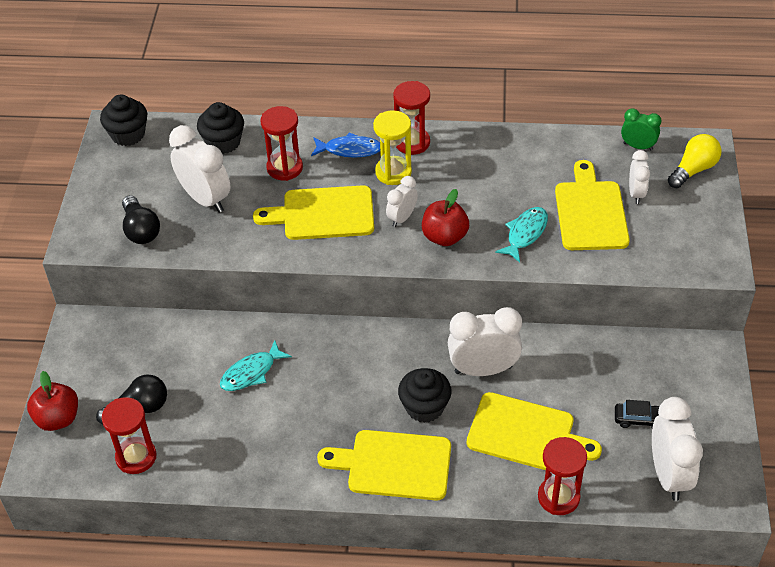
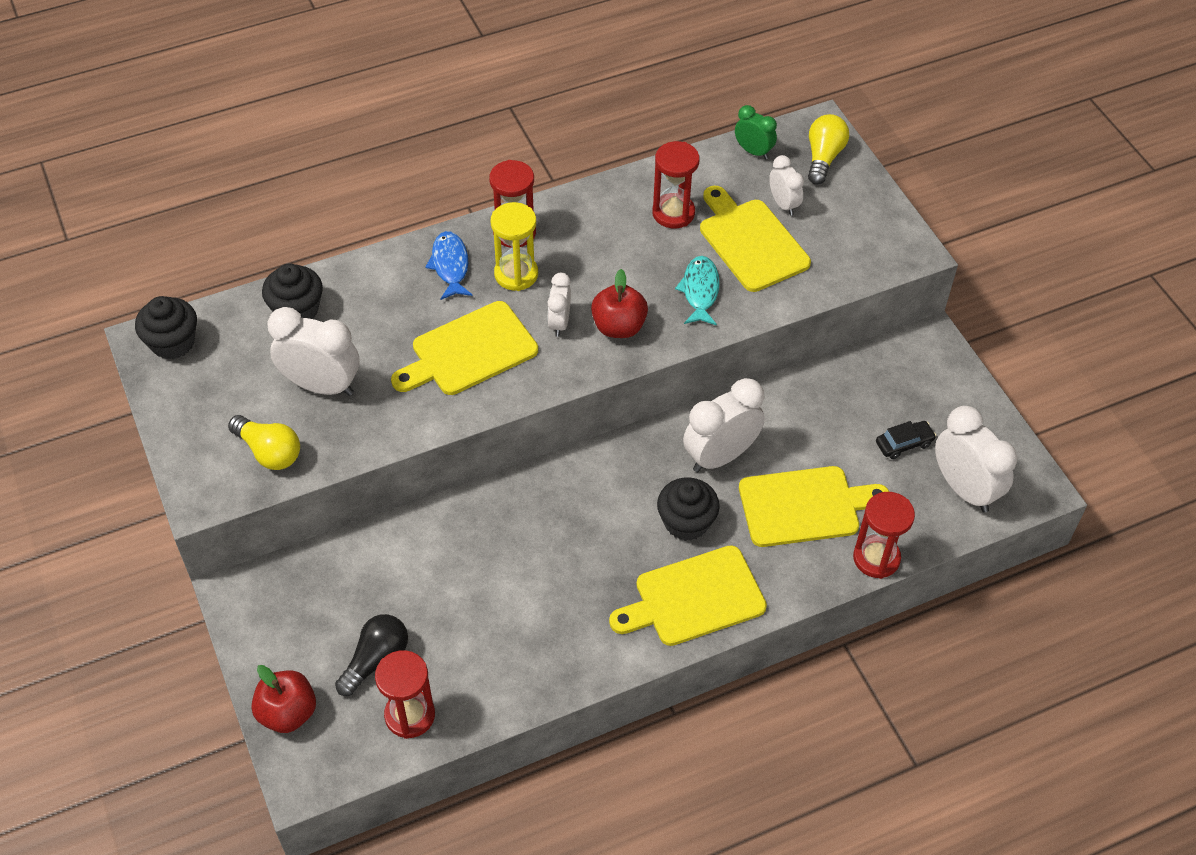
camera: 30 degrees left, 5 degrees up
black light bulb [122,195,160,244] -> yellow light bulb [228,415,300,470]
turquoise fish [220,340,292,391] -> none
red hourglass [261,106,303,181] -> red hourglass moved to [653,141,700,228]
blue fish [311,132,380,158] -> blue fish turned 75 degrees counterclockwise [425,231,473,300]
green clock [621,108,661,150] -> green clock turned 45 degrees clockwise [735,105,777,159]

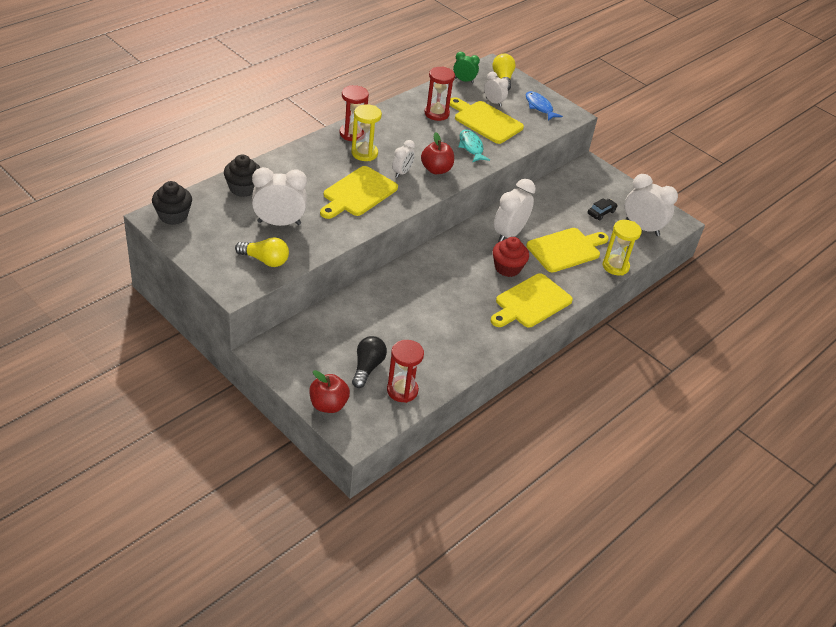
camera: 25 degrees left, 10 degrees down
blue fish [425,231,473,300] -> blue fish moved to [526,91,563,121]
white clock [548,273,571,337] -> white clock turned 135 degrees counterclockwise [392,140,415,178]
black cupcake [657,477,720,541] -> red cupcake [493,237,529,277]
red hourglass [853,492,915,579] -> yellow hourglass [602,220,642,275]

